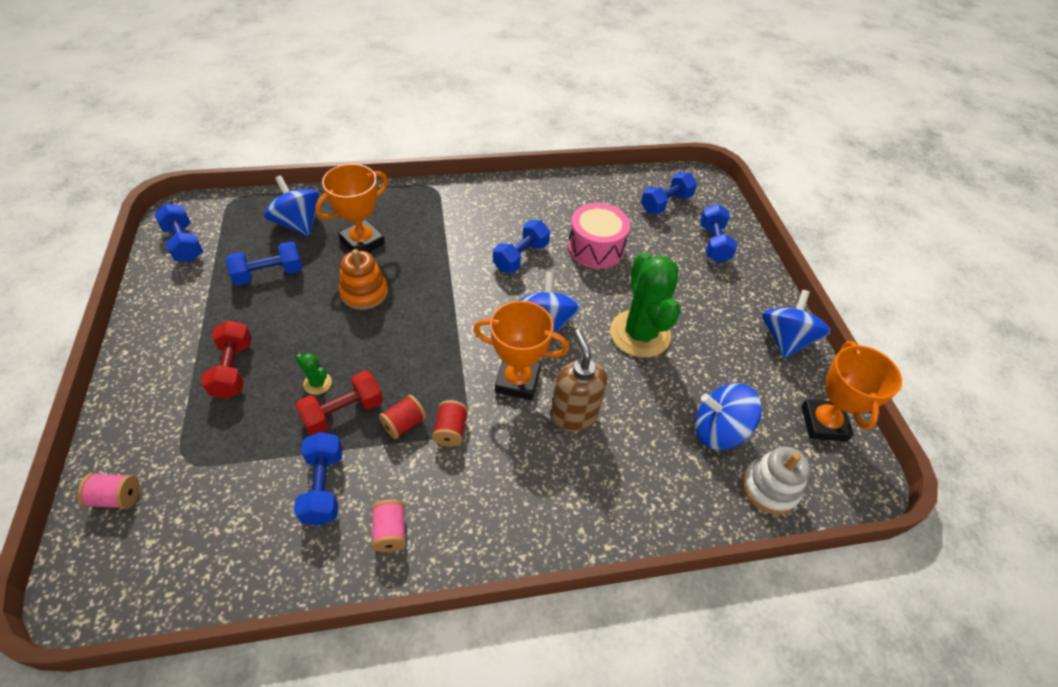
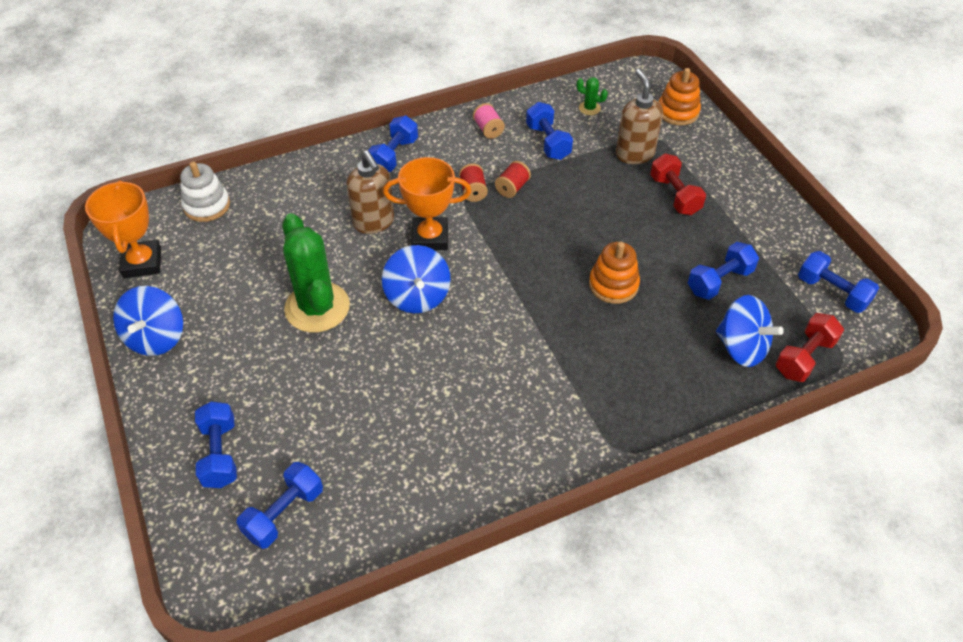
camera: 170 degrees right, 0 degrees up
pink spool [77,473,140,509] -> orange stacking toy [659,68,701,125]
red dumbbell [295,371,383,435] -> red dumbbell moved to [776,313,844,382]
green cactus [296,353,332,395] -> green cactus moved to [577,77,608,115]
orange trophy [315,164,388,253] -> none
blue dumbbell [493,220,550,273] -> blue dumbbell moved to [368,116,418,172]
pink drum [568,203,630,269] -> none
blue spinning top [695,384,762,450] -> none
none -> brown soap dispenser [616,69,663,164]

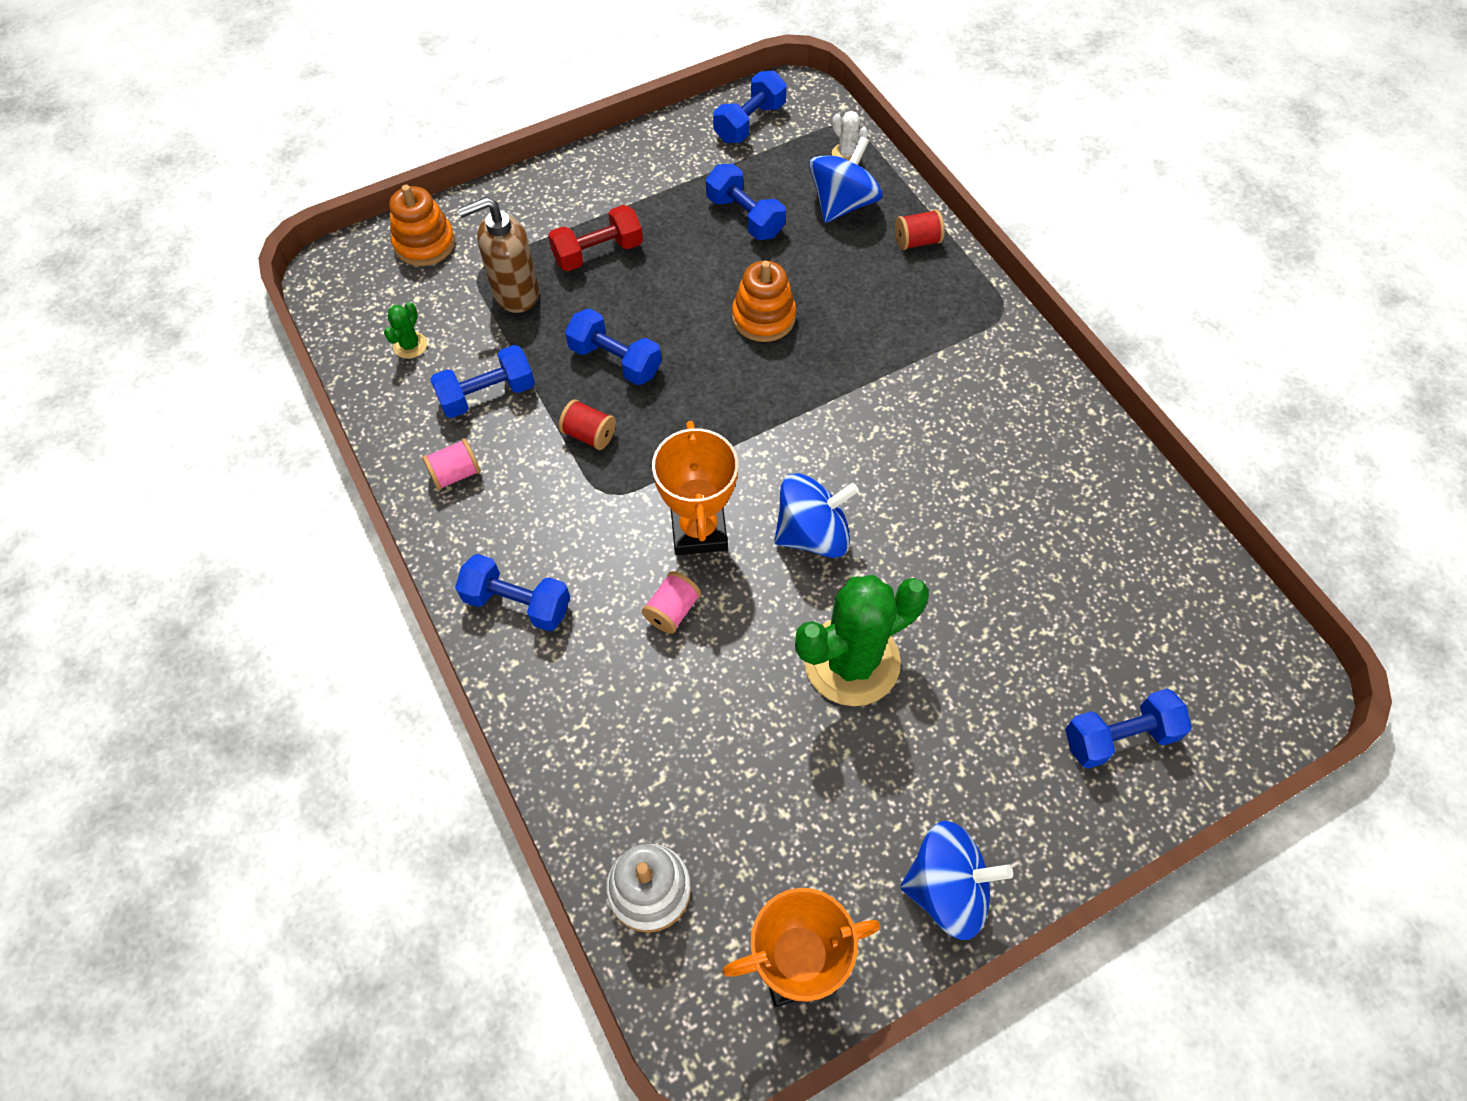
camera: 95 degrees left, 10 degrees up
blue dumbbell [236,462,323,549] -> blue dumbbell moved to [565,308,662,385]
brown soap dispenser [347,150,394,234] -> pink spool [642,571,701,634]
red spool [459,163,488,202] -> red spool moved to [895,210,945,250]
red dumbbell [776,313,844,382] -> white cactus [832,111,868,161]

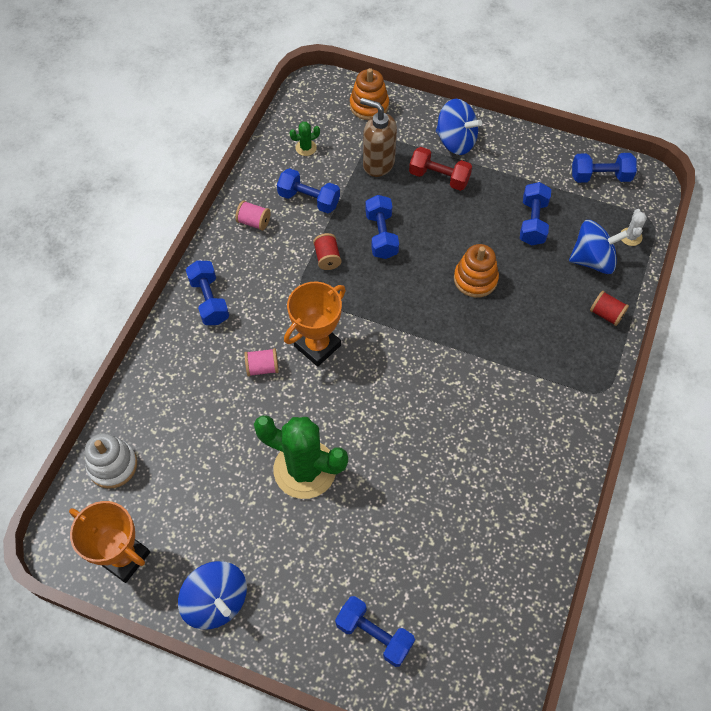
camera: 50 degrees right, 0 degrees up
blue spinning top [774,473,859,558] -> blue spinning top moved to [436,99,482,155]

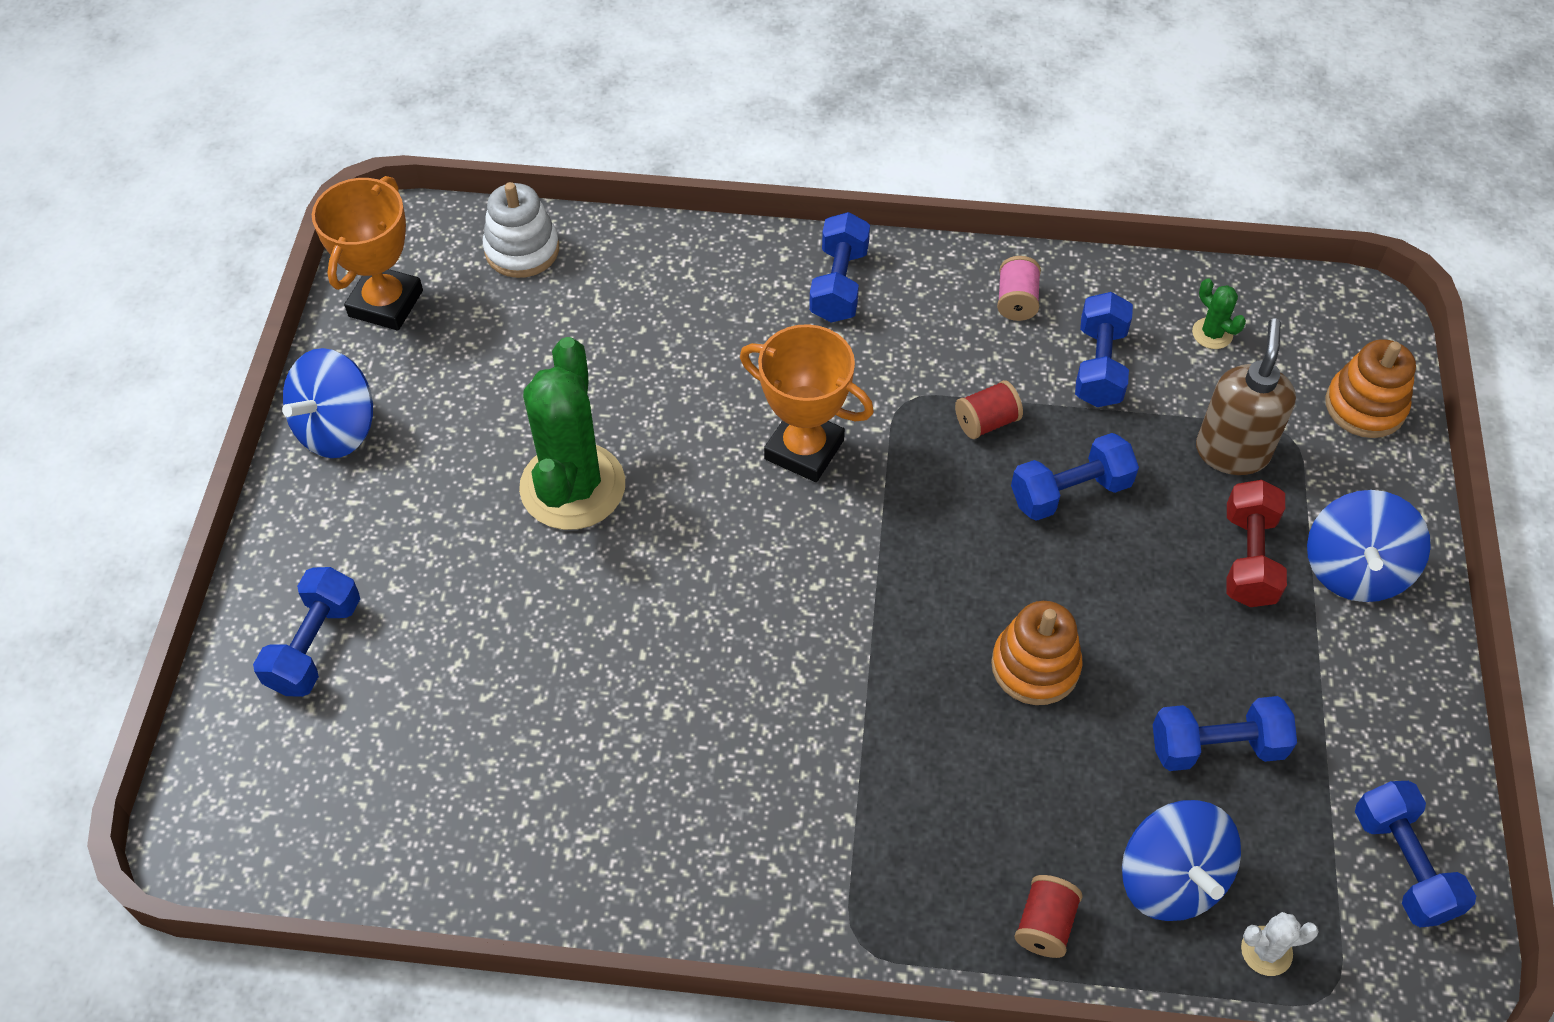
camera: 75 degrees right, 5 degrees down
blue dumbbell [186,261,229,325] -> blue dumbbell turned 45 degrees counterclockwise [809,212,870,323]
pink spool [245,348,279,377] -> none

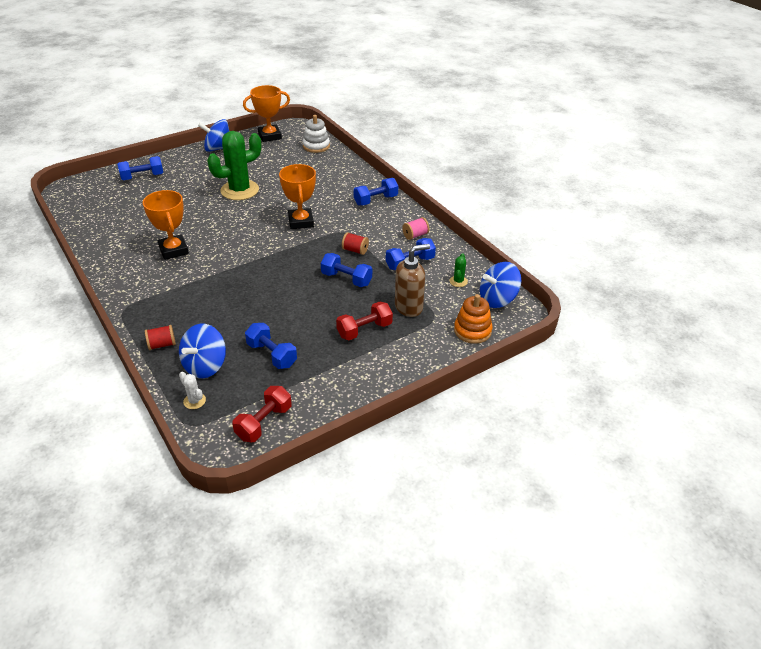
camera: 50 degrees right, 15 degrees down
orange stacking toy [991,601,1082,705] -> none
blue spinning top [1307,490,1431,602] -> blue spinning top moved to [480,262,521,308]
blue dumbbell [1355,781,1476,928] -> red dumbbell [232,386,292,442]
none -> orange trophy [142,190,189,260]

